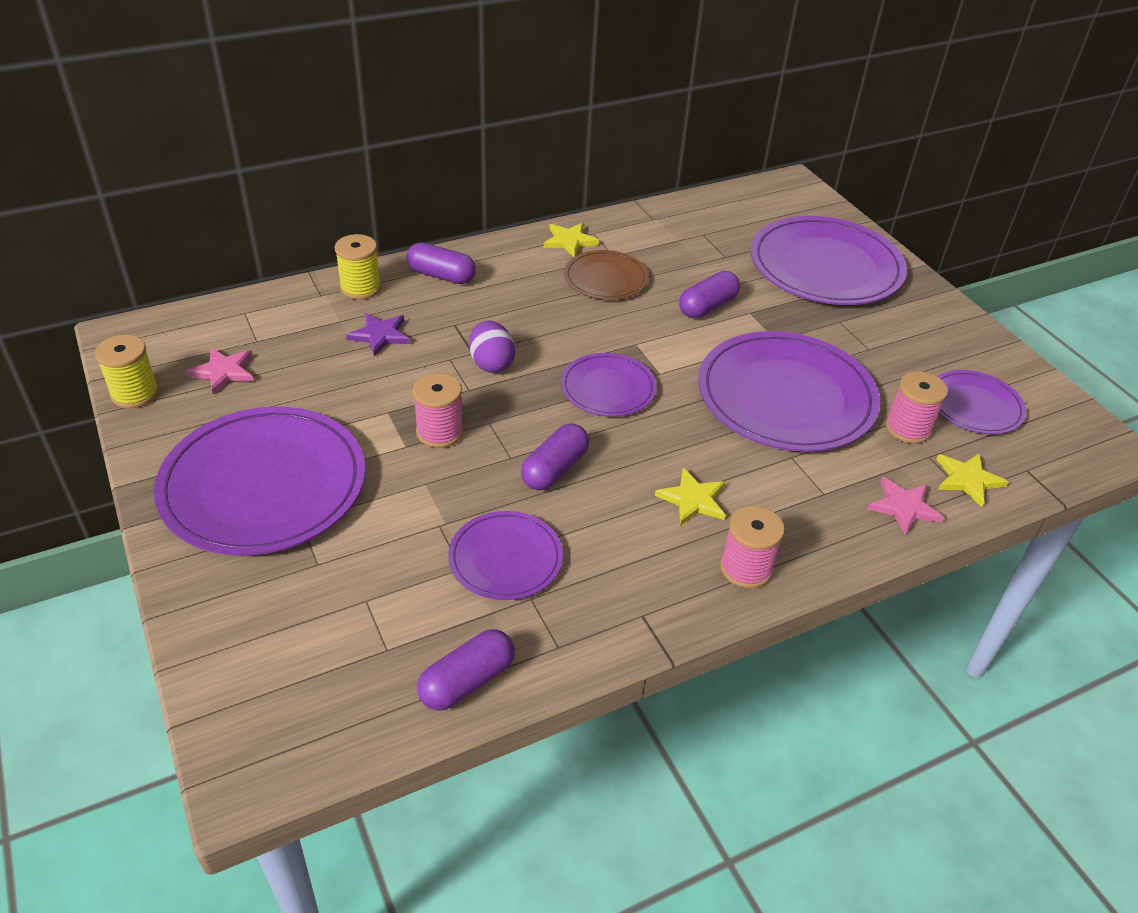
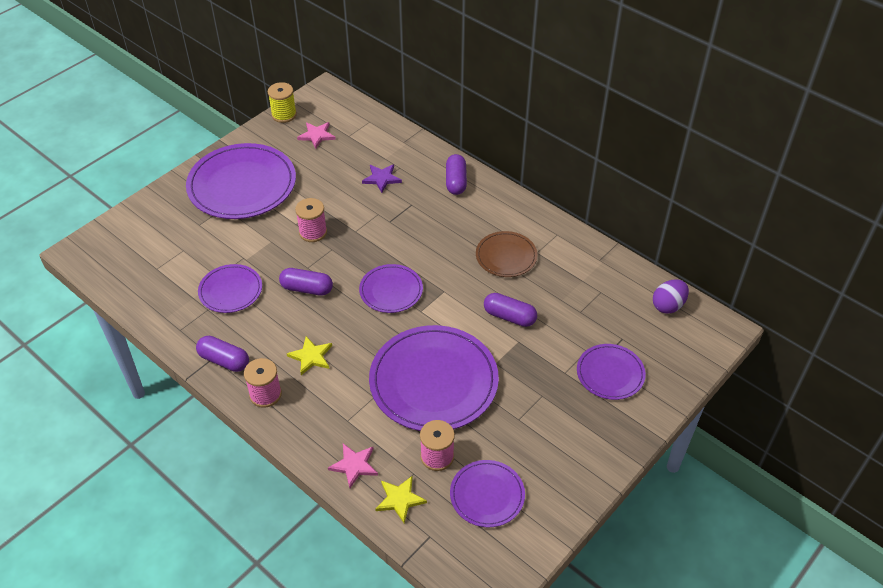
camera: 70 degrees right, 5 degrees up
yellow spool [335,234,381,300] -> none
purple capsule [417,629,515,711] -> purple capsule moved to [196,336,249,372]
purple egg [469,321,515,373] -> purple egg moved to [653,279,689,314]
yellow star [544,223,599,257] -> none
purple plate [751,216,907,305] -> purple plate [577,344,646,400], size x0.53

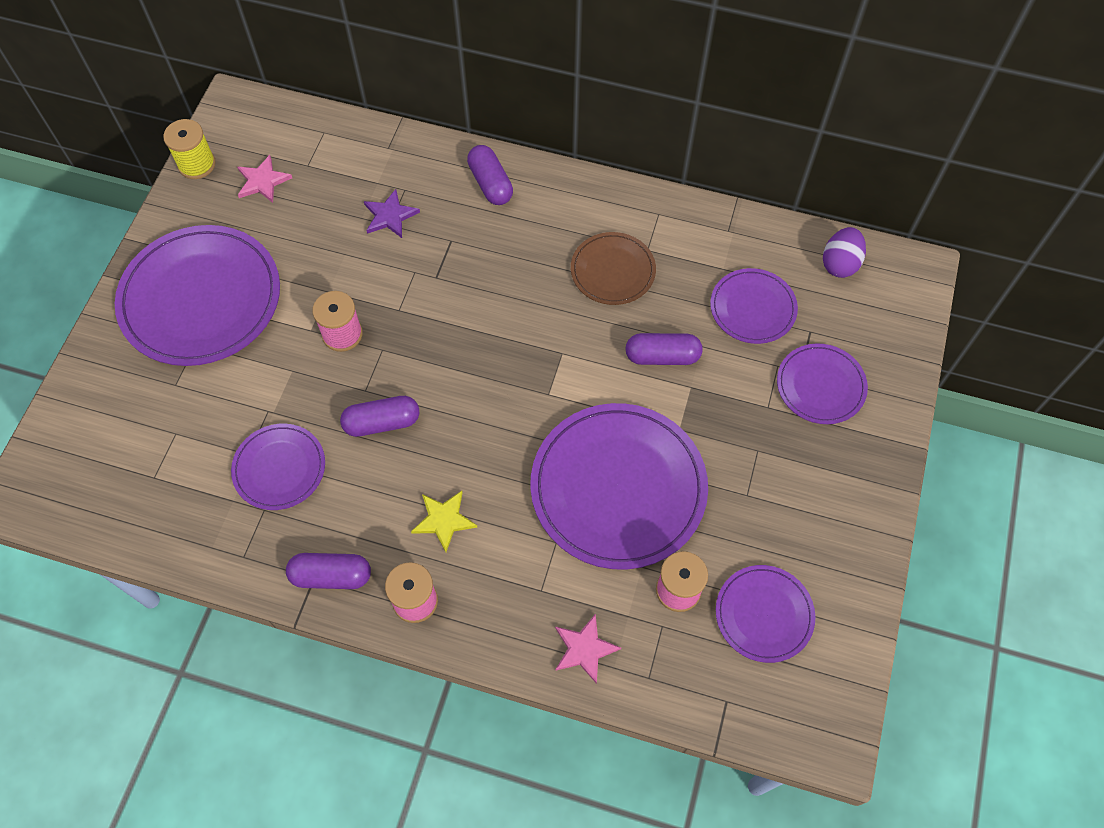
camera: 25 degrees left, 15 degrees up
purple plate [359,264,423,313] -> purple plate moved to [710,268,798,344]
yellow star [375,476,427,523] -> none

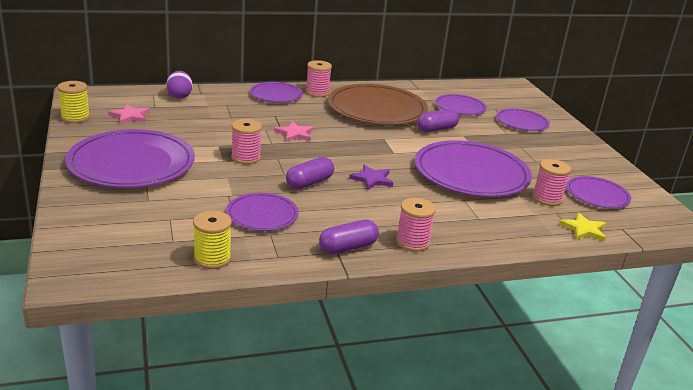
camera: 35 degrees left, 35 degrees down
purple star [364,189,420,238] -> purple star moved to [349,165,393,190]
yellow star [411,491,477,552] -> yellow star moved to [559,213,606,242]
purple capsule [467,145,513,205] -> purple plate [250,82,303,103]
pink star [555,614,621,684] -> pink star moved to [274,121,314,142]
brown plate [571,232,656,305] -> brown plate [328,84,428,125], size x1.88
purple egg [823,227,866,278] -> purple egg moved to [166,71,193,99]
none -> yellow spool [193,211,232,269]
none -> pink spool [306,60,332,97]

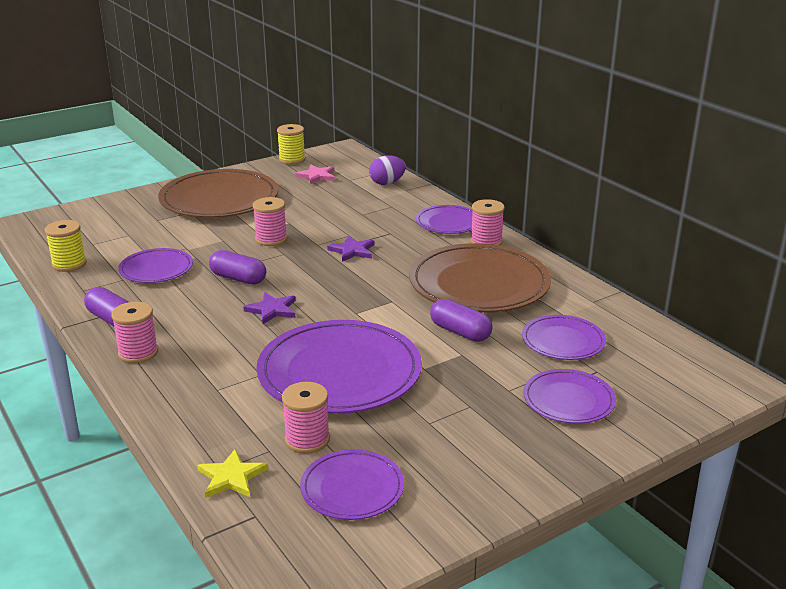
camera: 75 degrees right, 0 degrees up
purple plate [65,129,195,188] -> brown plate [158,169,278,218]
pink star [274,121,314,142] -> purple star [327,236,375,262]

